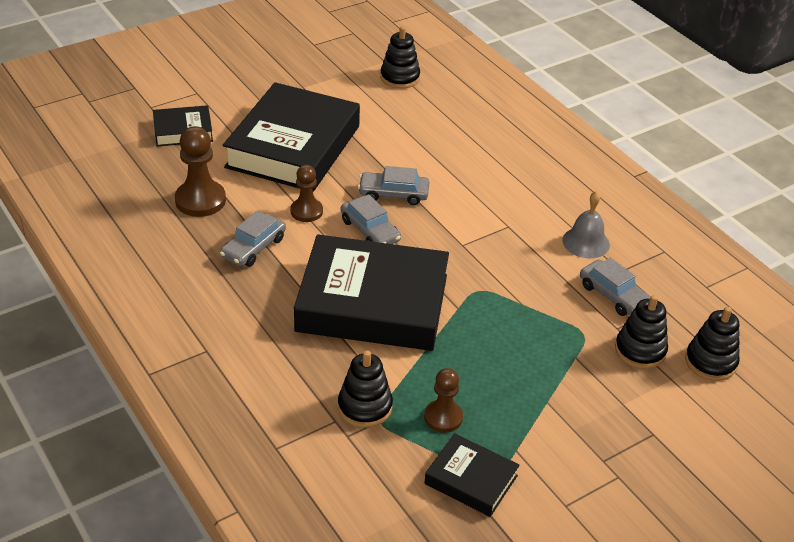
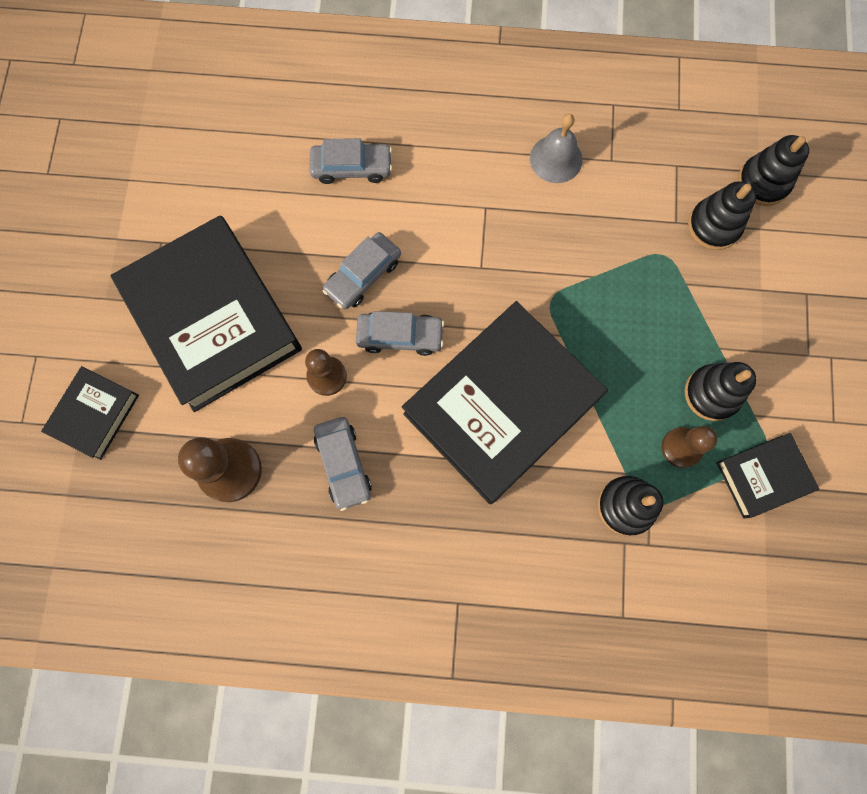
camera: 50 degrees left, 35 degrees up
black stacking toy [380,26,420,89] -> black stacking toy moved to [685,362,756,421]
grey car [580,258,651,316] -> grey car moved to [309,138,392,184]

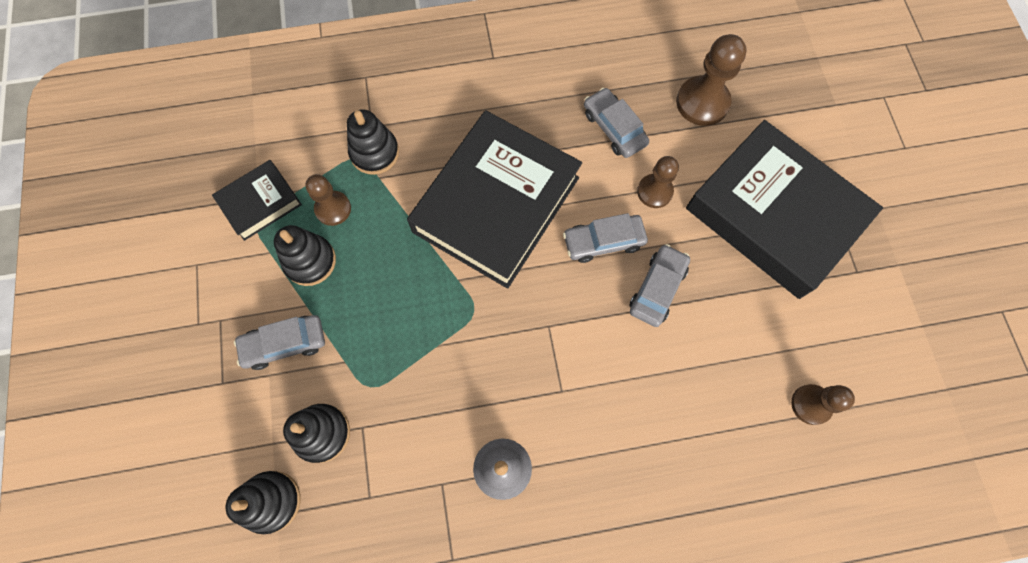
camera: 165 degrees right, 5 degrees down
black book [41,366,139,460] -> none
grey car [309,138,392,184] -> grey car moved to [234,315,325,370]
none -> brown pawn [791,384,855,425]

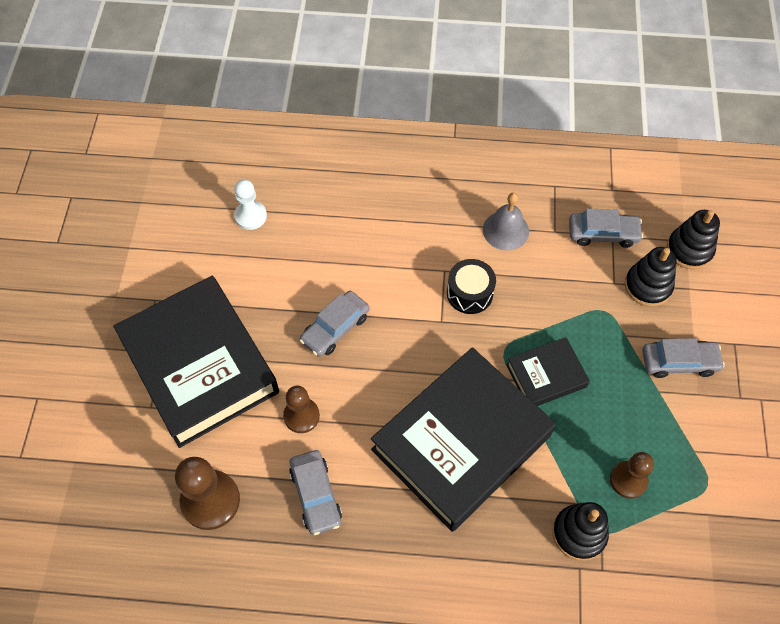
camera: 165 degrees left, 10 degrees down
black book [212,160,302,241] -> black book moved to [506,337,590,406]
black stacking toy [274,225,336,286] -> none
grey car [563,213,648,263] -> grey car moved to [569,208,643,248]
brown pawn [791,384,855,425] -> white pawn [234,180,267,230]
none -> black drum [447,259,496,314]

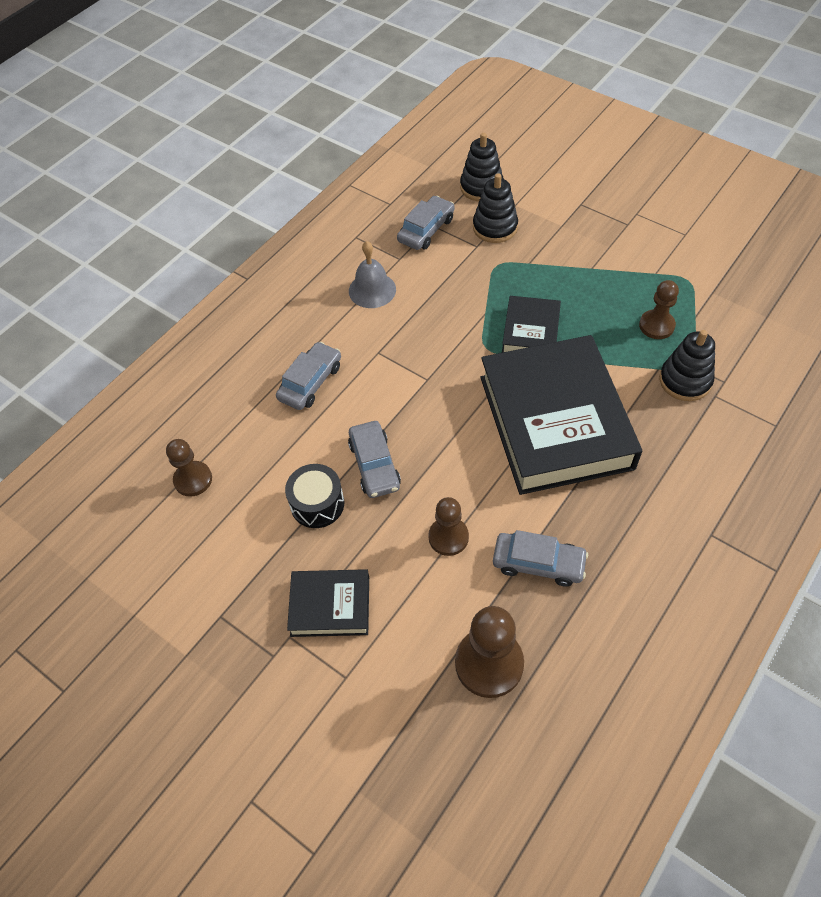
camera: 55 degrees left, 5 degrees down
black book [113,276,279,448] -> black book [287,569,369,637], size x0.47
white pawn [234,180,267,230] -> brown pawn [166,439,212,497]
black drum [447,259,496,314] -> black drum moved to [285,464,344,528]
grey car [642,338,725,378] -> grey car moved to [276,342,341,410]

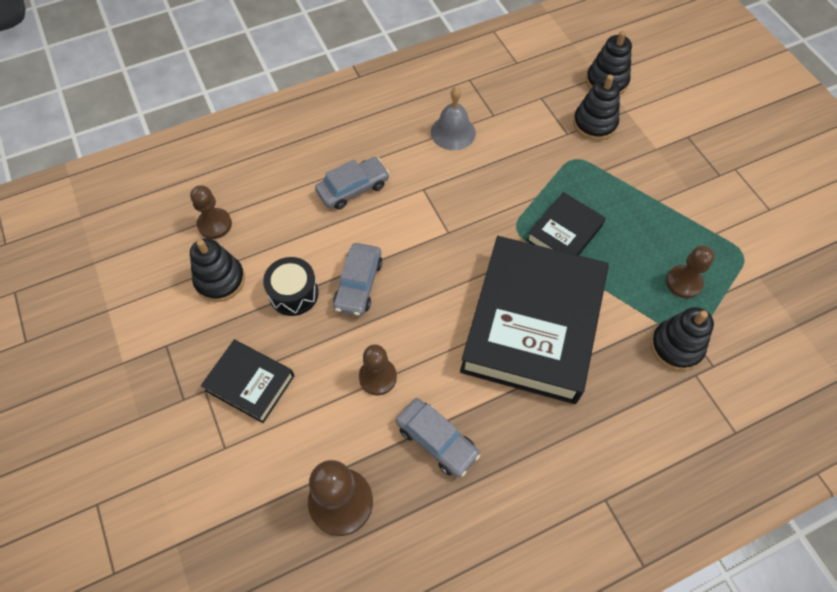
camera: 25 degrees right, 5 degrees up
grey car [397,196,455,250] -> none
none -> black stacking toy [190,238,245,302]

